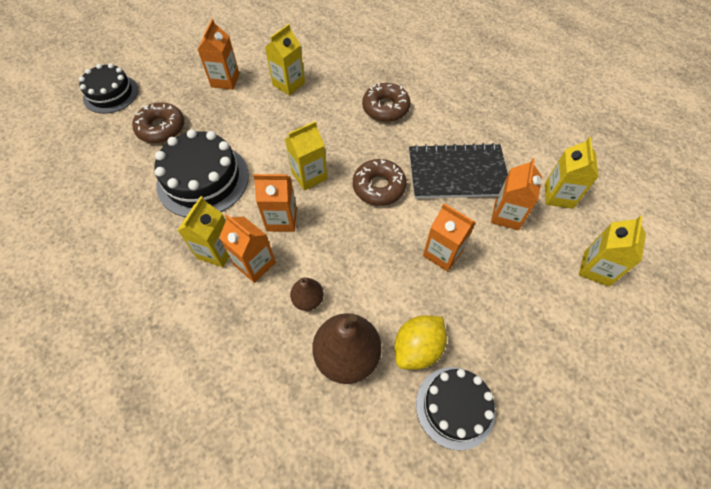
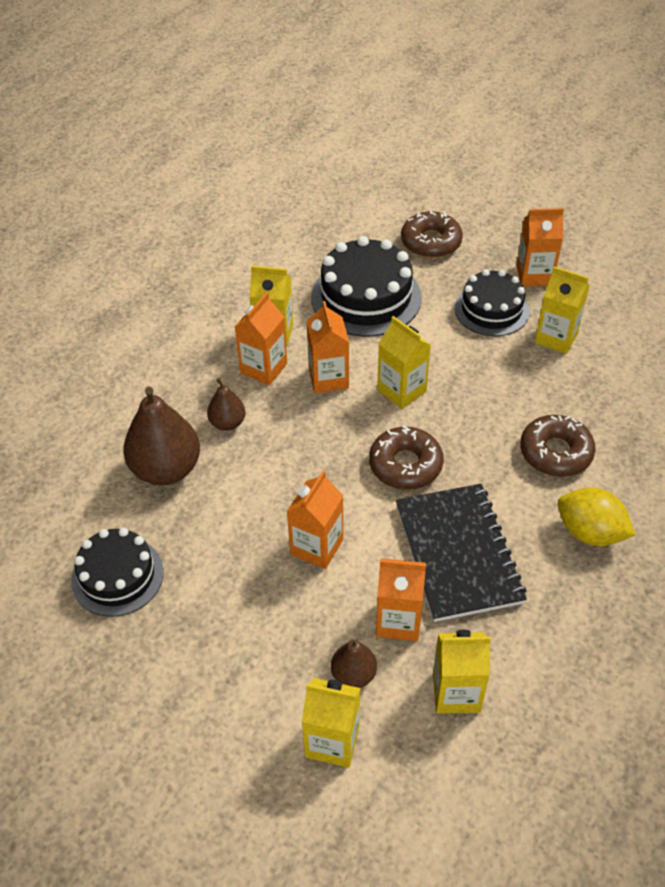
camera: 80 degrees right, 10 degrees down
black cake [79,63,138,114] -> black cake moved to [455,269,529,336]
yellow lemon [394,315,447,370] -> yellow lemon moved to [558,487,635,546]
none -> brown pear [331,639,377,688]

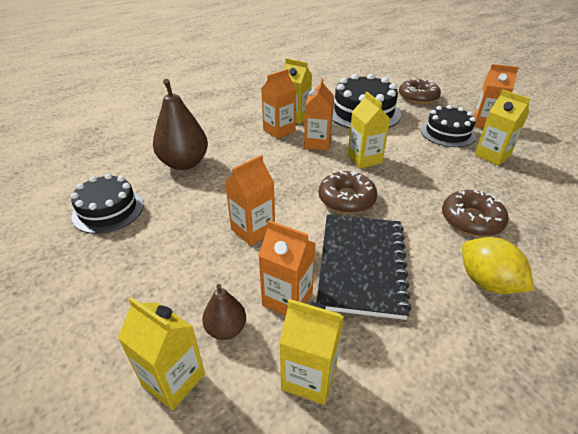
camera: 20 degrees right, 10 degrees down
brown pear [207,378,246,431] -> none

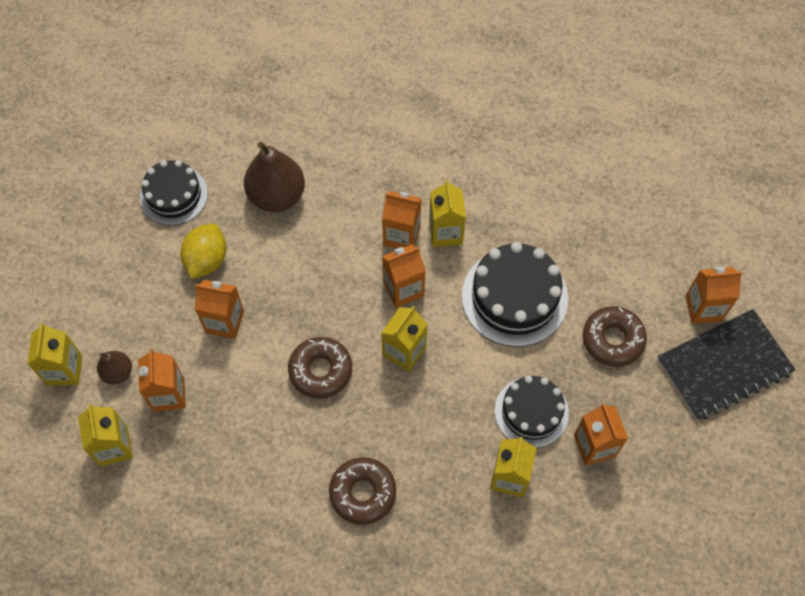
camera: 55 degrees right, 25 degrees up
black notebook [317,215,412,320] -> black notebook moved to [658,309,795,421]
yellow lemon [462,237,534,294] -> yellow lemon moved to [180,223,226,279]
none -> orange carton [685,267,743,324]

